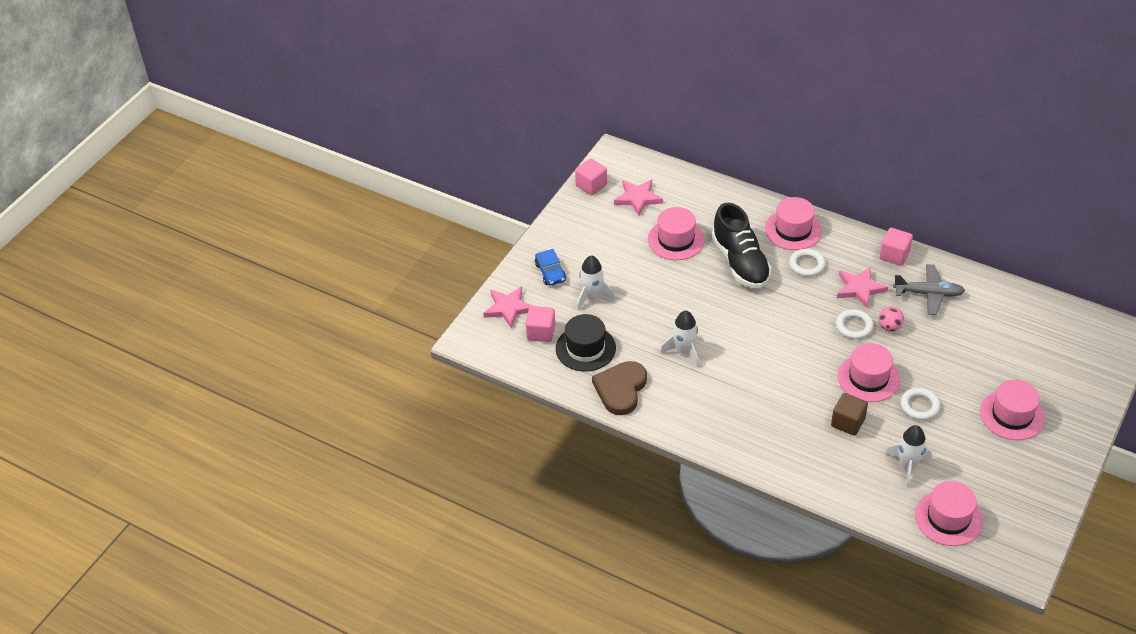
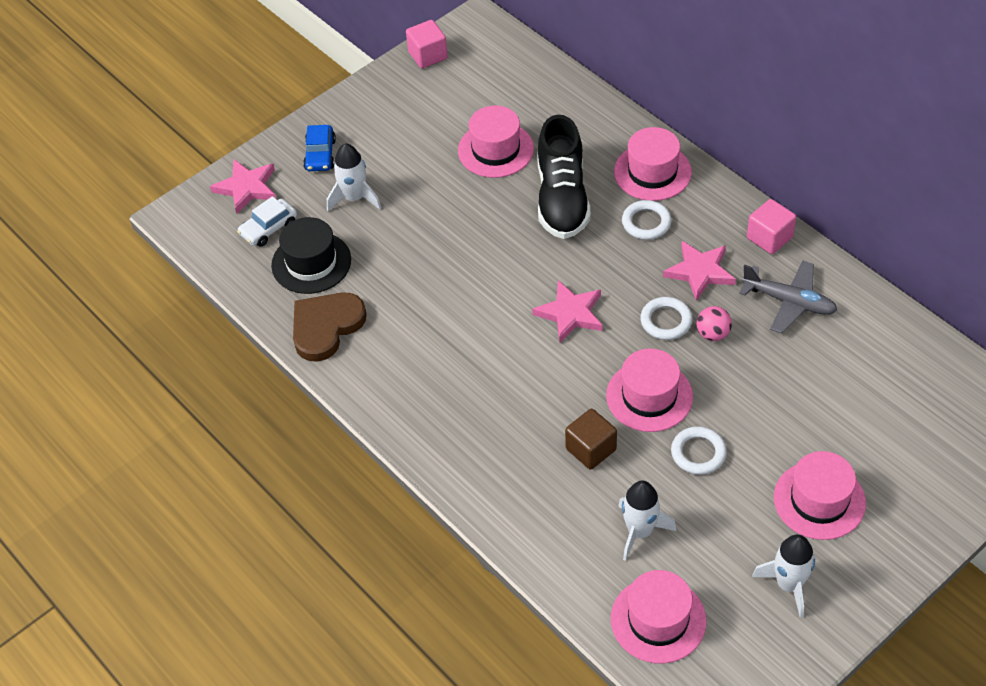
camera: 20 degrees right, 5 degrees up
pink cube [526,306,555,342] -> white car [237,196,297,247]
pink star [614,180,663,216] -> pink star moved to [532,280,603,342]
white rocket [660,311,699,368] -> white rocket moved to [752,534,816,618]

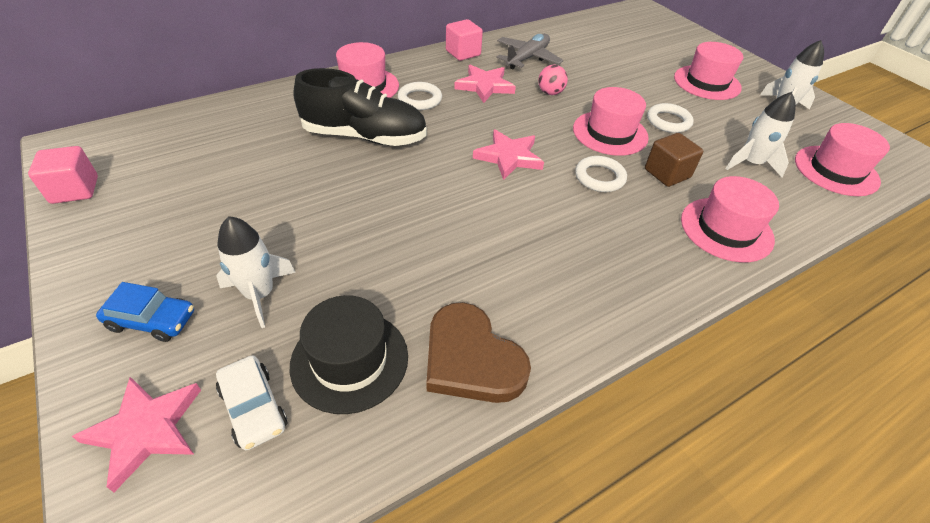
camera: 85 degrees left, 5 degrees down
pink hat [458,105,534,178] -> pink hat moved to [681,176,779,262]
white ring [640,297,693,340] -> white ring moved to [575,156,627,192]

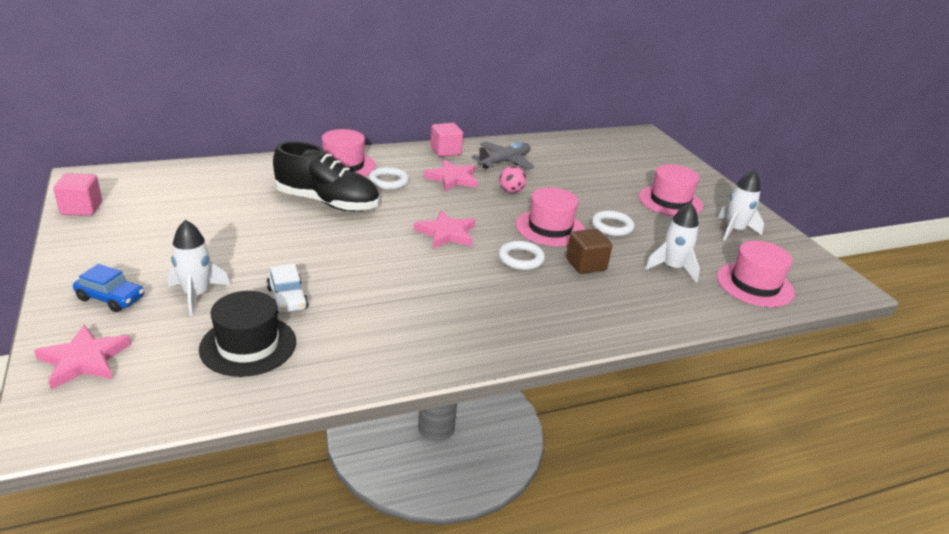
camera: 10 degrees right, 15 degrees down
white car [216,355,287,450] -> white car moved to [266,264,309,313]
brown heart [427,302,531,403] -> none
pink hat [681,176,779,262] -> none

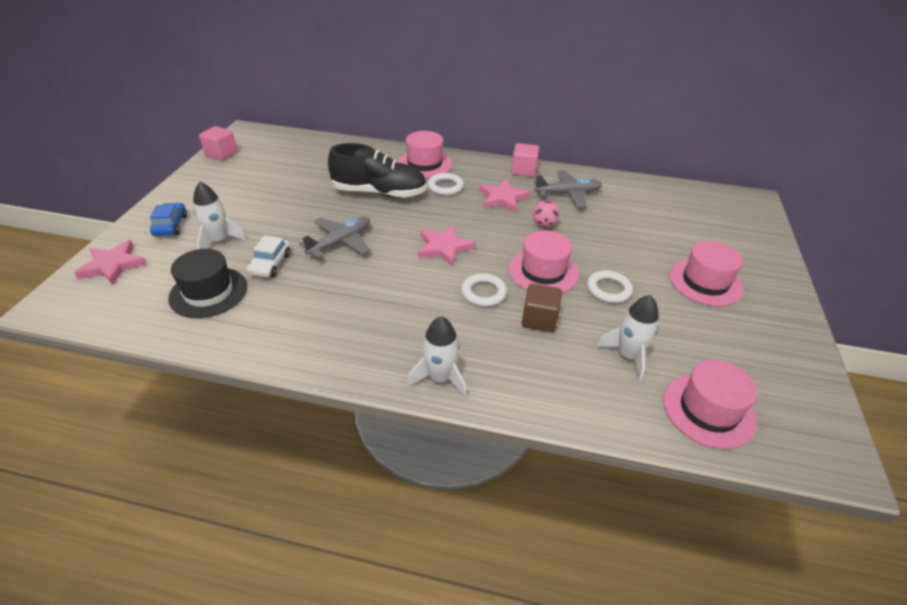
camera: 35 degrees right, 10 degrees up
blue car [73,264,144,312] -> blue car turned 150 degrees counterclockwise [150,203,187,236]
black shoe [273,141,379,211] -> black shoe turned 45 degrees counterclockwise [328,143,427,198]
white rocket [718,169,764,240] -> white rocket moved to [407,316,467,398]
none -> grey plane [299,216,370,259]

